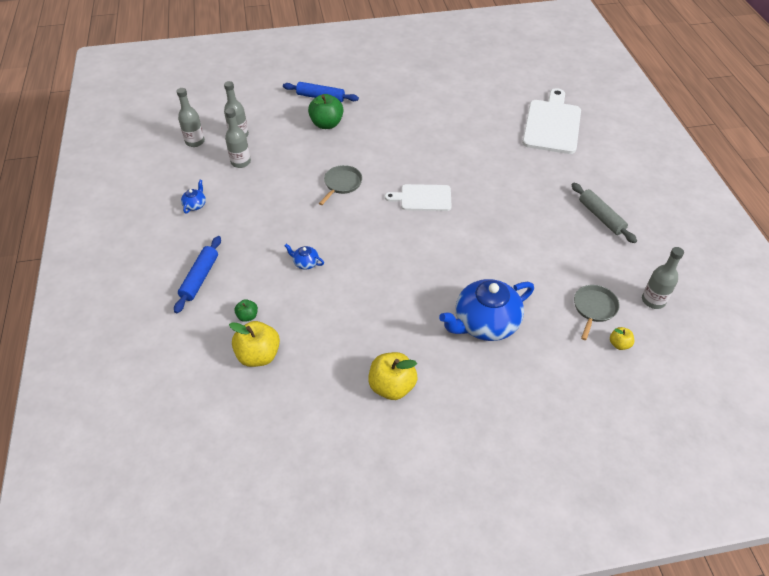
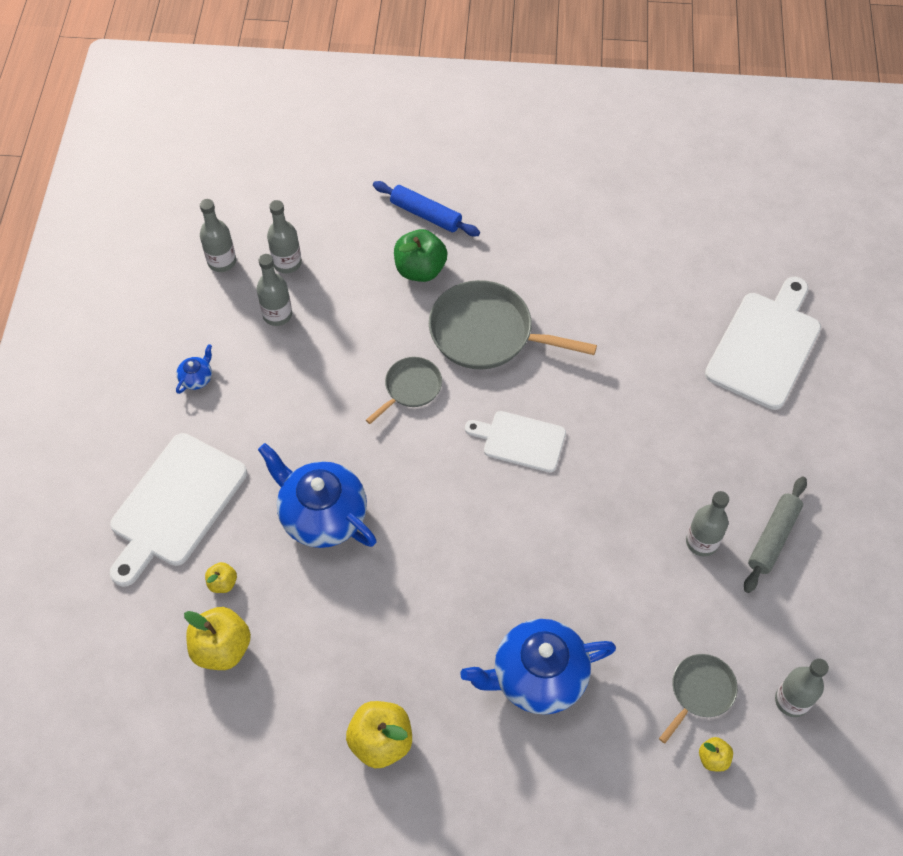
camera: 15 degrees right, 10 degrees up
blue rolling pin [174,236,221,313] -> white cutting board [110,433,247,587]
green apple [234,299,258,322] -> yellow apple [205,562,237,593]
blue teapot [284,244,324,270] -> blue teapot [258,443,377,548], size x2.38
grey rolling pin [571,183,637,243] -> grey rolling pin turned 45 degrees clockwise [744,477,807,593]
none -> grey pan [429,280,597,369]
none -> grey bottle [686,491,729,556]

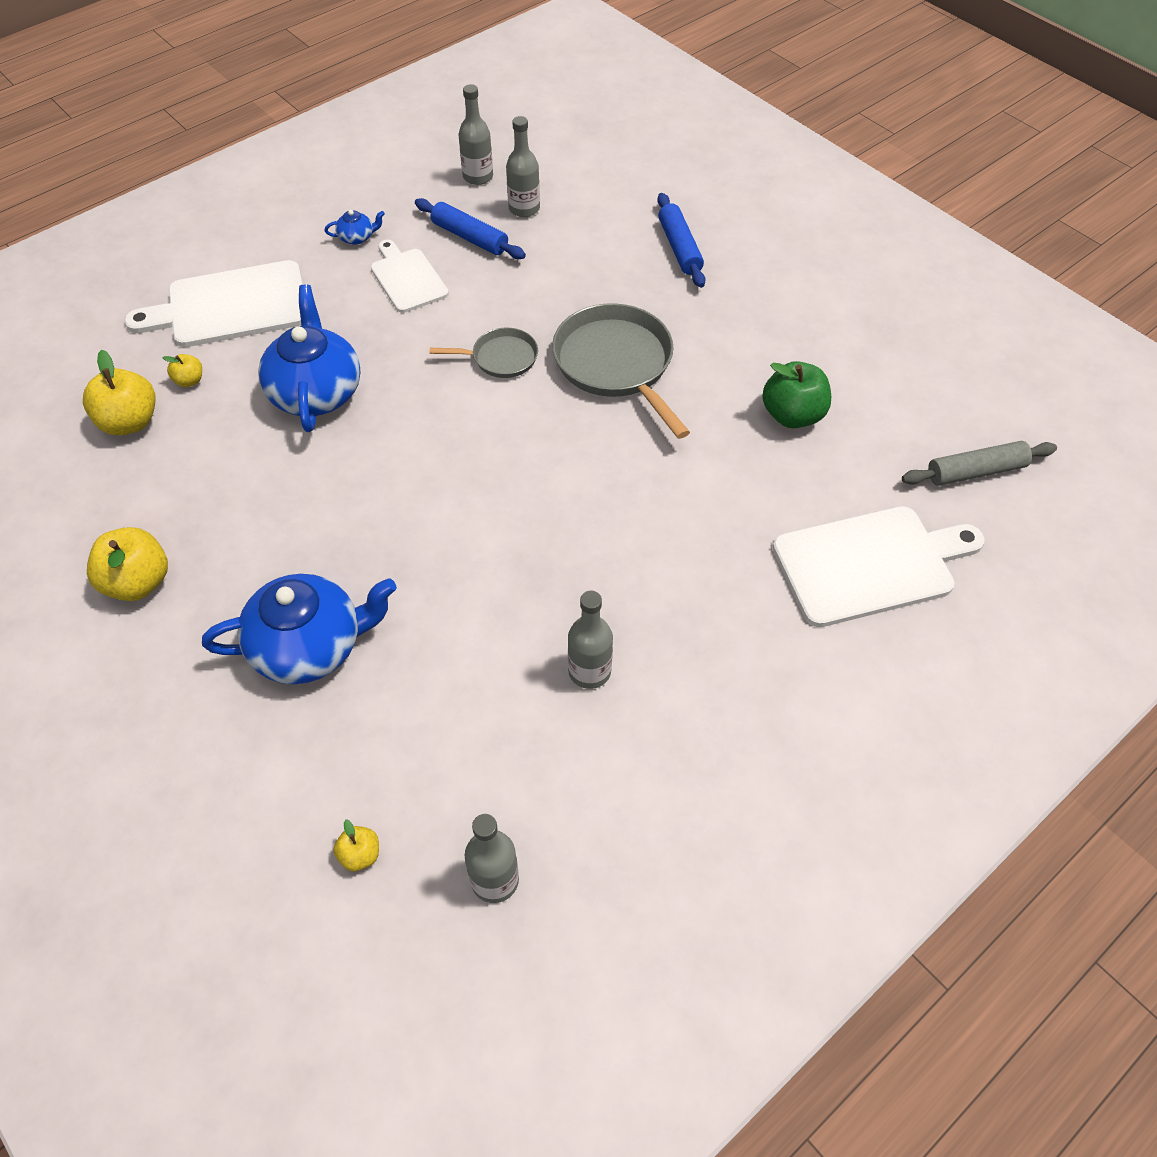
camera: 45 degrees right, 5 degrees down
grey bottle [257,254,292,326] -> blue rolling pin [415,198,526,259]
green apple [394,229,448,282] -> green apple moved to [762,361,831,428]
blue teapot [460,619,616,715] -> blue teapot turned 135 degrees clockwise [202,574,397,684]
white cutting board [465,411,566,473] -> white cutting board moved to [371,240,449,313]
grey pan [659,654,738,744] -> none
grey rolling pin [744,477,807,593] -> grey rolling pin moved to [902,441,1057,486]

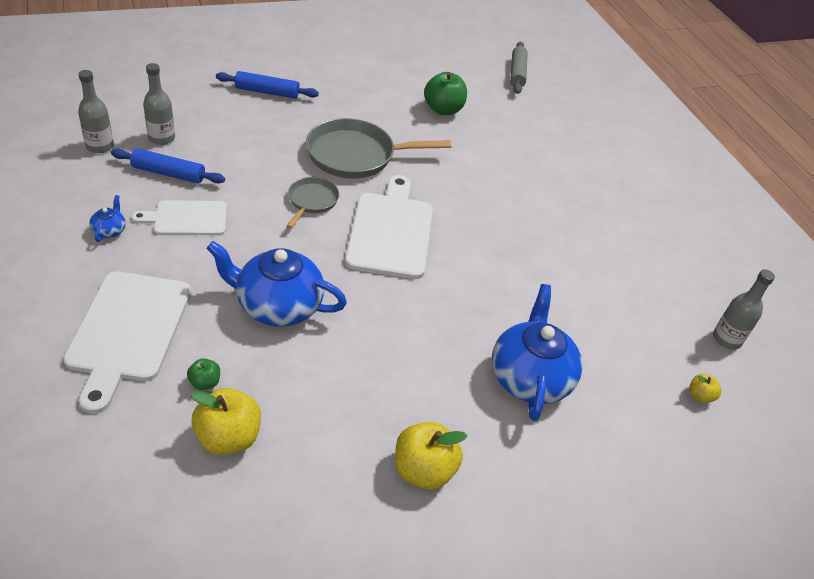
camera: 75 degrees left, 10 degrees down
yellow apple [162,354,202,387] -> green apple [187,358,220,390]
blue rolling pin [415,198,526,259] -> blue rolling pin turned 45 degrees clockwise [111,148,225,183]
grey bottle [568,591,613,689] -> none
white cutting board [773,506,985,627] -> white cutting board moved to [345,175,433,279]

